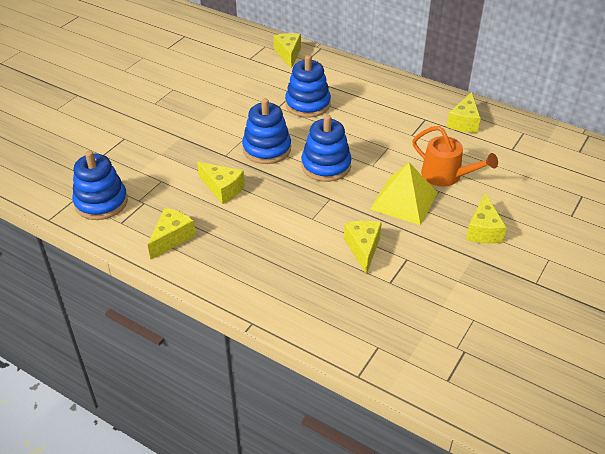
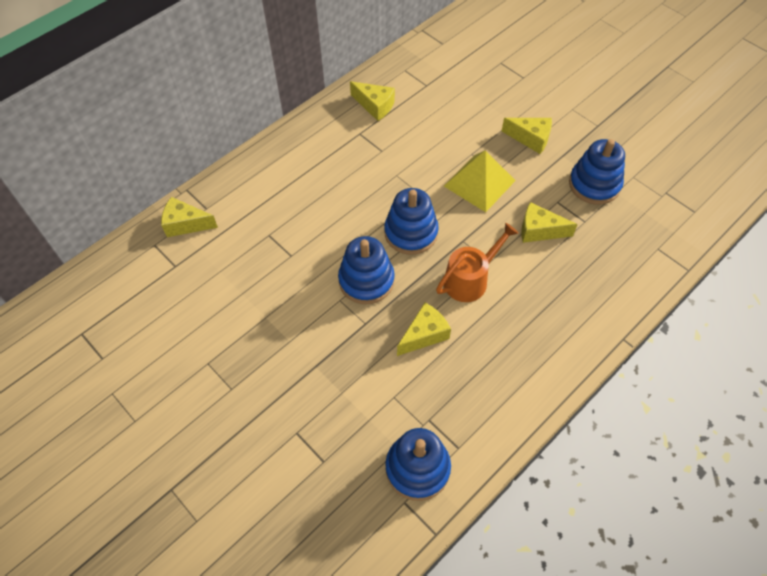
camera: 75 degrees left, 15 degrees up
yellow cheese [148,208,196,259] -> none
blue stacking toy [285,55,331,118] -> blue stacking toy moved to [569,139,625,205]
orange watering can [412,126,498,186] -> orange watering can moved to [436,223,519,302]

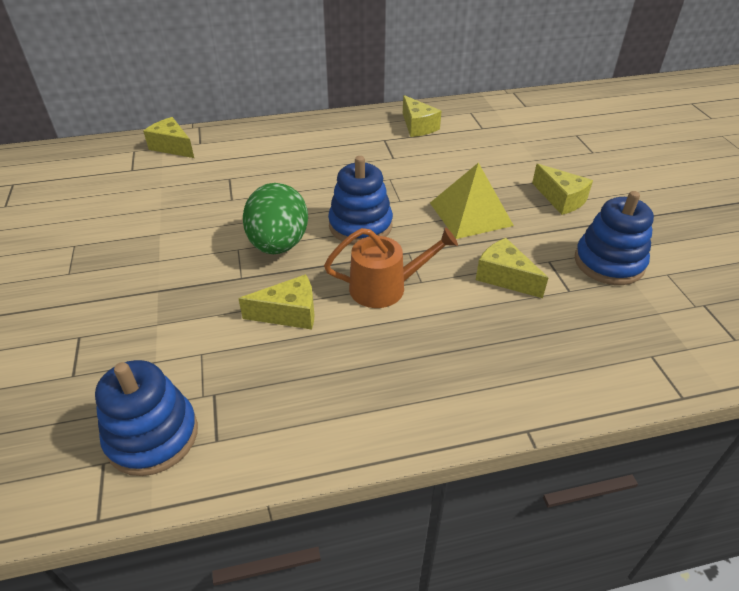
camera: 30 degrees right, 15 degrees down
blue stacking toy [338,236,395,304] -> green egg [243,183,308,254]

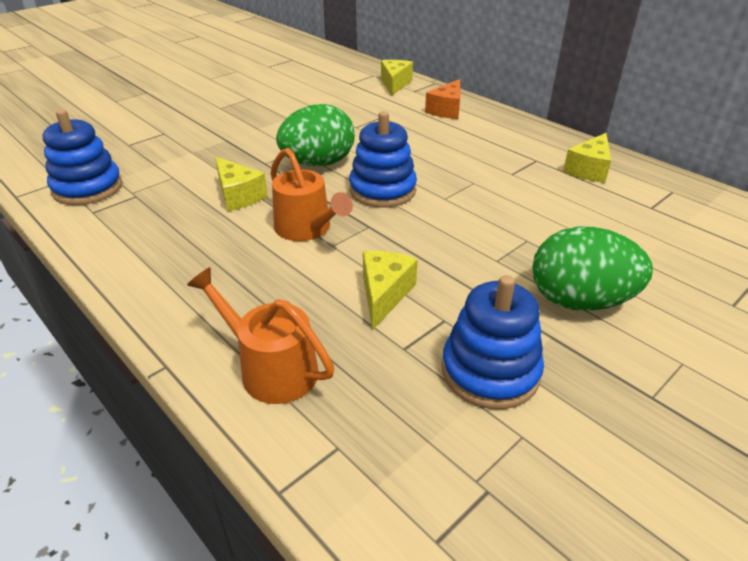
camera: 60 degrees right, 5 degrees down
yellow pyramid [430,163,514,239] -> none
yellow cheese [532,164,593,215] -> green egg [532,227,653,311]
none -> orange watering can [187,267,334,404]
none -> orange cheese [425,79,460,119]

